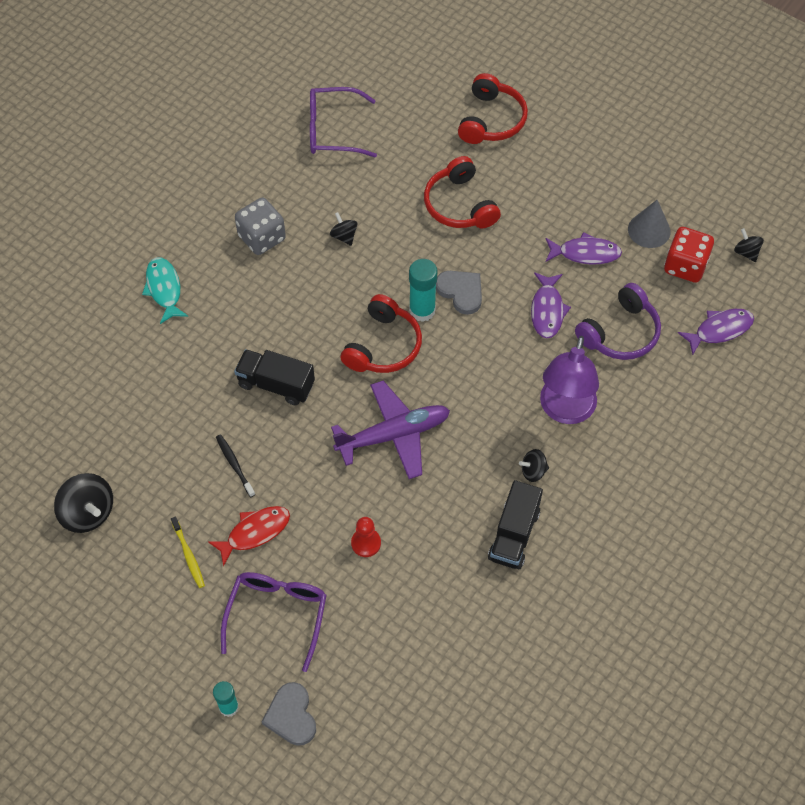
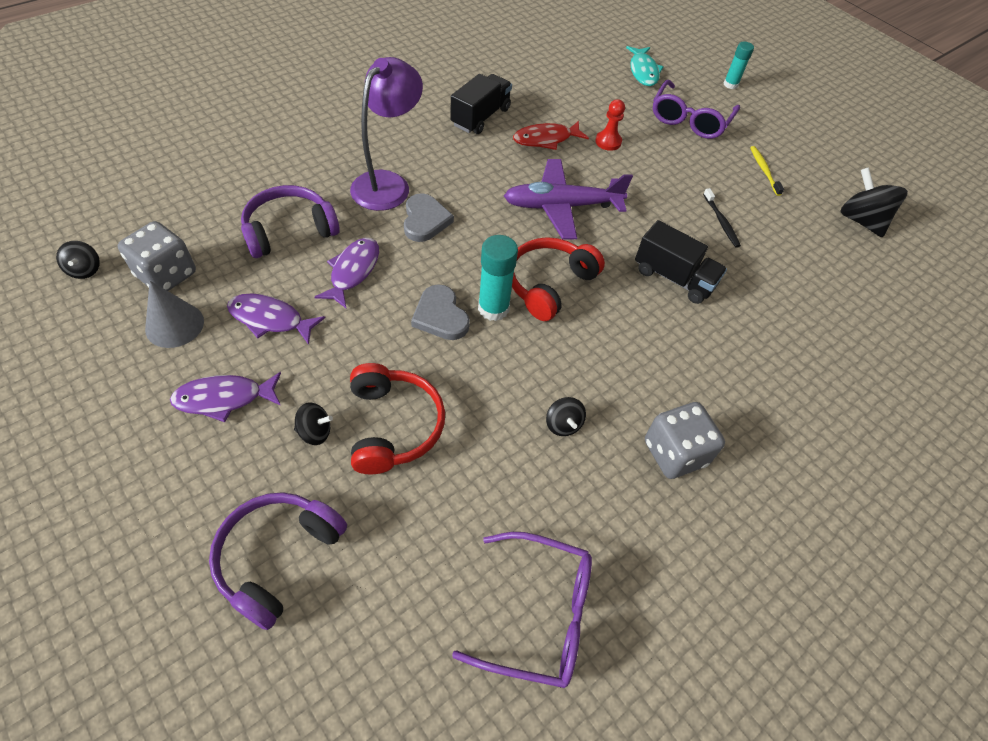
camera: 170 degrees left, 5 degrees down
turquoise fish [142,257,188,324] -> turquoise fish moved to [626,46,663,86]
red fish [208,506,290,567] -> red fish moved to [513,121,589,150]
grey heart [261,682,316,746] -> grey heart moved to [404,193,454,242]
red headphones [458,73,528,144] -> purple headphones [209,492,347,630]
black spinning top [519,449,549,482] -> black spinning top moved to [294,402,333,445]
red dice [664,227,714,283] -> grey dice [118,221,196,291]
purple fish [678,309,754,355] -> purple fish moved to [170,372,281,422]

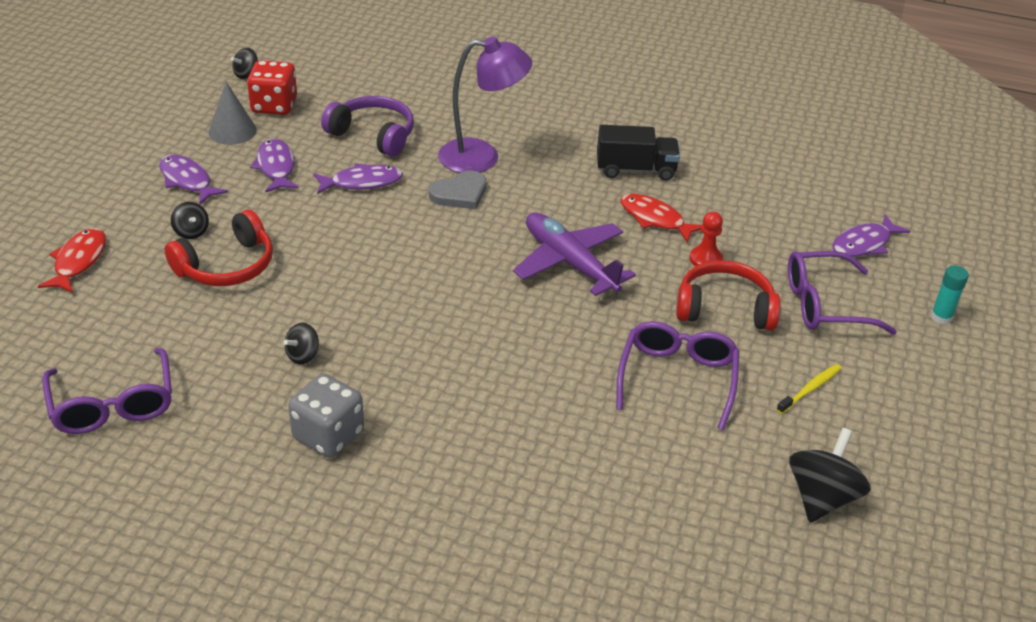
camera: 60 degrees right, 15 degrees down
grey dice [118,221,196,291] -> red dice [247,60,297,115]
purple headphones [209,492,347,630] -> red fish [38,228,106,293]
grey heart [411,284,470,340] -> none
turquoise glue stick [478,235,518,321] -> none
red headphones [512,237,605,321] -> red headphones moved to [676,260,781,331]
turquoise fish [626,46,663,86] -> purple fish [832,214,910,257]
black truck [635,220,727,304] -> none
black toothbrush [703,188,741,248] -> purple glasses [616,321,739,430]

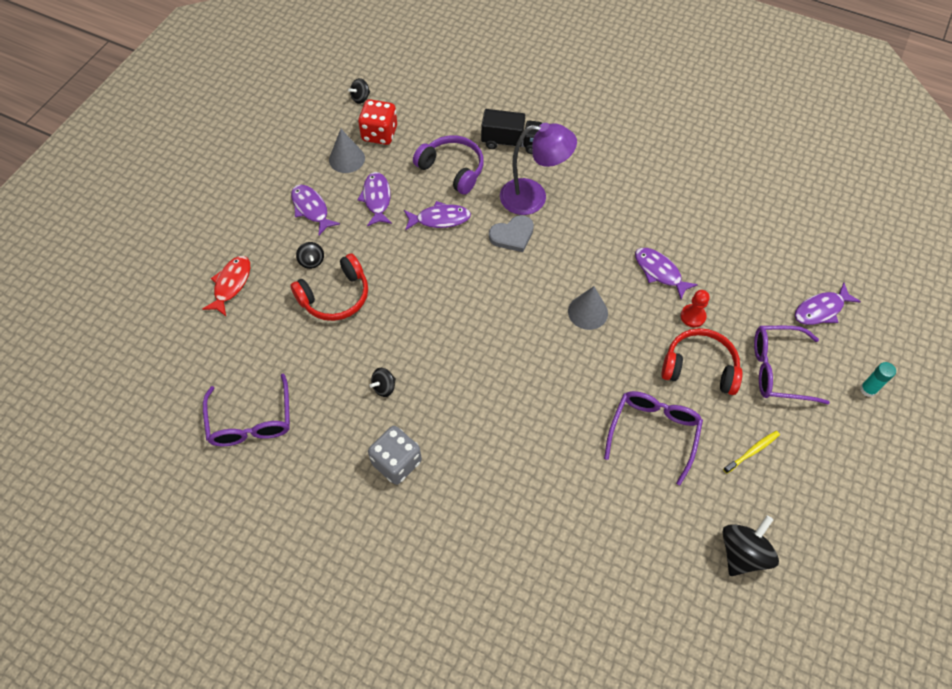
camera: 10 degrees right, 20 degrees up
purple plane [513,212,636,296] -> grey cone [568,286,608,330]
black truck [597,125,680,181] -> black truck moved to [481,109,542,154]
red fish [621,194,702,243] -> purple fish [635,248,698,299]

